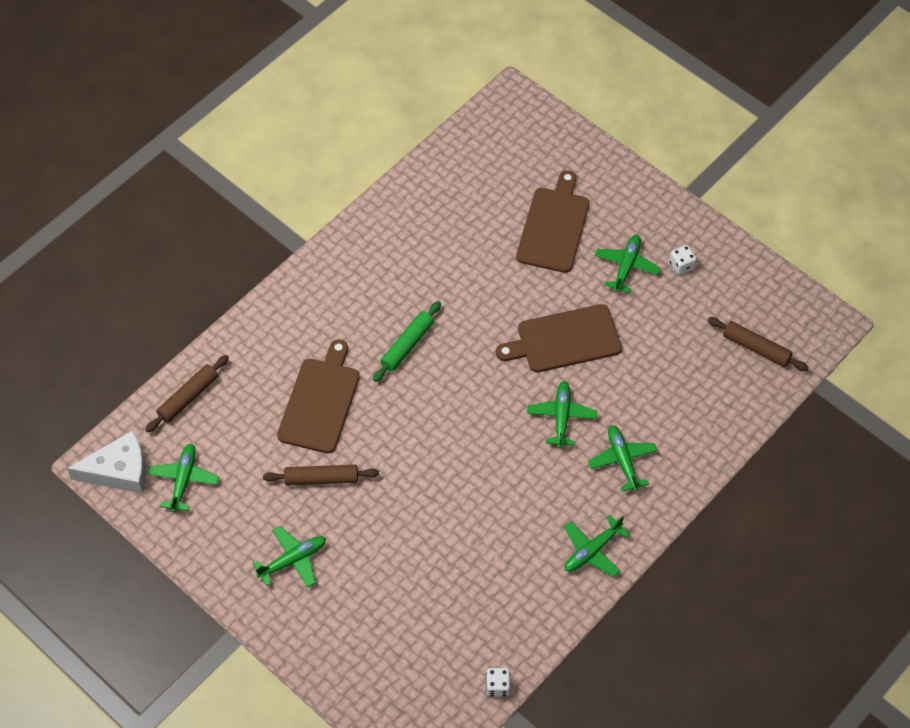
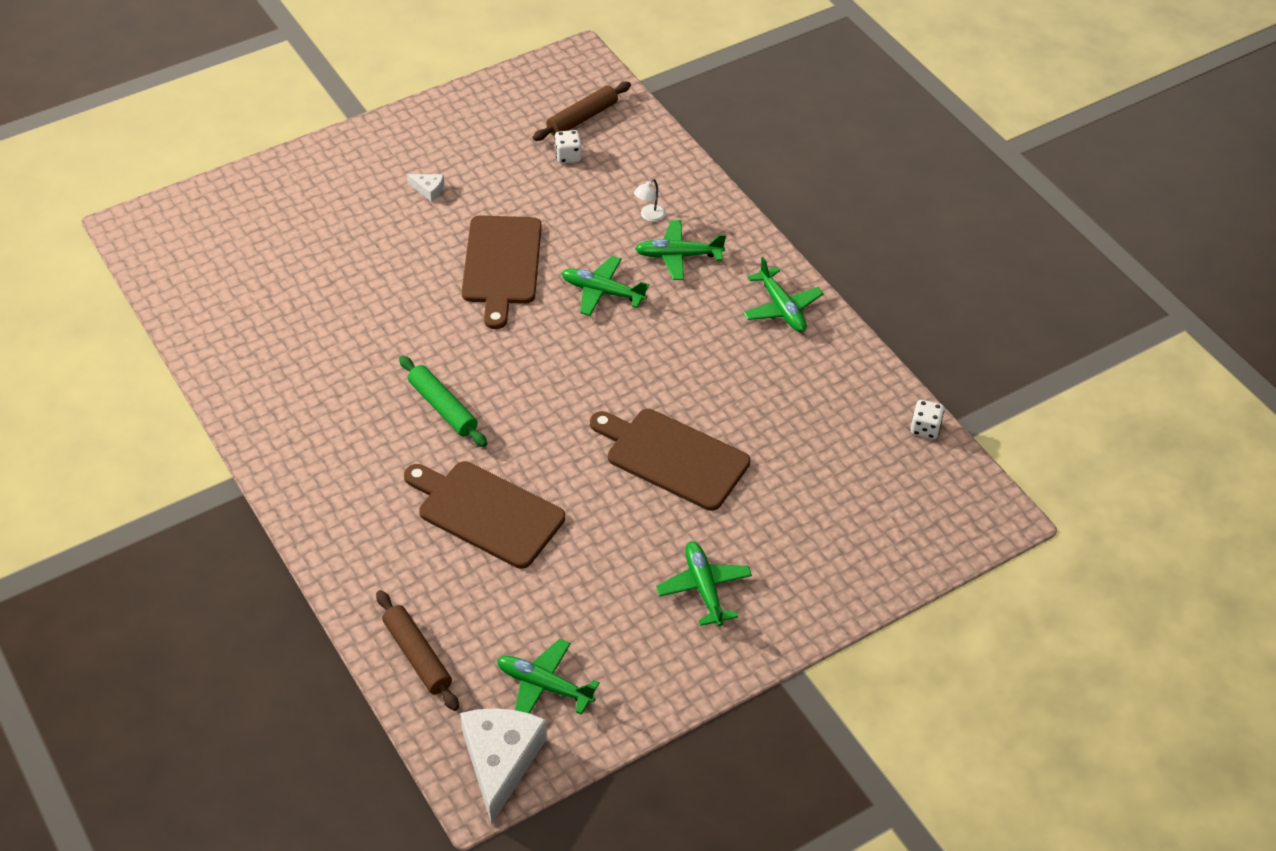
camera: 75 degrees left, 10 degrees down
brown rolling pin [263,465,379,486] -> none
brown cutting board [516,170,589,273] -> brown cutting board moved to [590,409,750,511]
green plane [595,235,661,293] -> white cheese [407,174,444,202]
white dice [669,245,697,275] -> white dice moved to [554,130,582,163]
none -> white lamp [634,179,665,222]

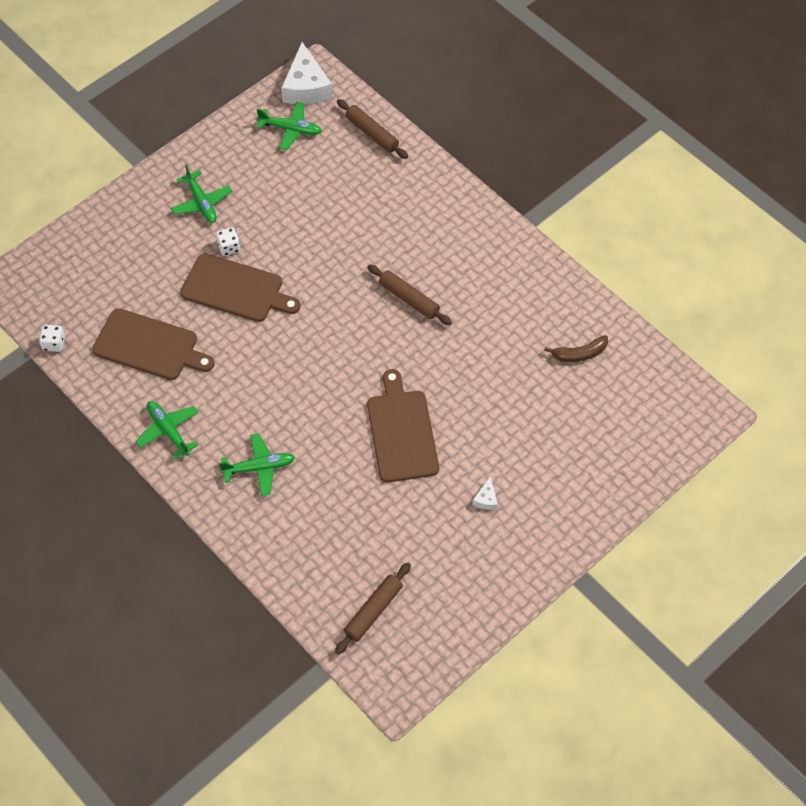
camera: 170 degrees right, 10 degrees up
green rolling pin [399,356,487,447] -> brown rolling pin [367,264,452,325]
brown cutting board [404,461,565,569] -> brown cutting board moved to [92,308,215,380]
white cheese [407,174,444,202] -> white cheese turned 90 degrees counterclockwise [472,477,498,510]
white dice [554,130,582,163] -> white dice moved to [216,227,240,256]
green plane [562,256,649,316] -> none
white lamp [634,179,665,222] -> none
none -> brown banana [544,335,608,362]

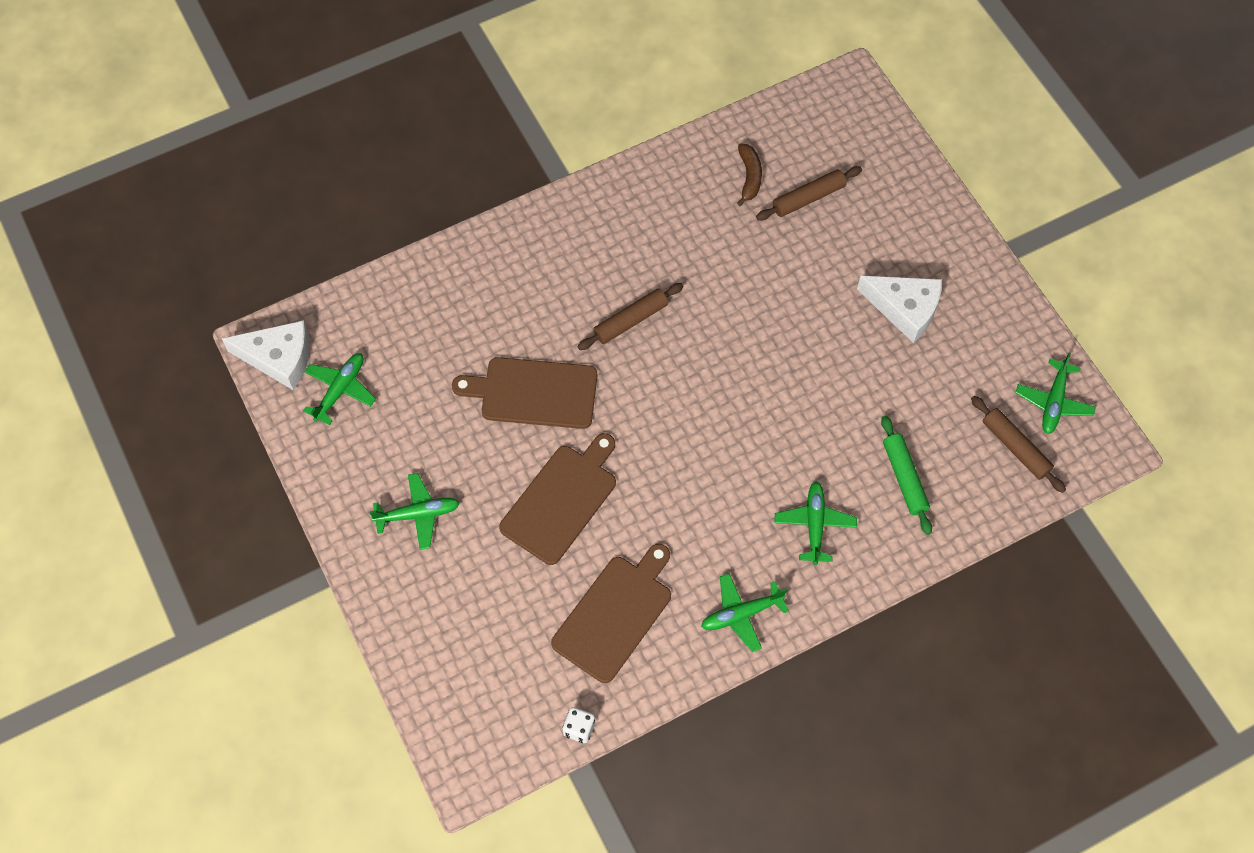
camera: 75 degrees left, 5 degrees up
white dice [216,227,240,256] -> none
brown rolling pin [337,99,408,159] -> brown rolling pin moved to [756,166,862,220]
brown cutting board [367,369,439,482] -> brown cutting board moved to [452,357,597,429]
white cheese [472,477,498,510] -> white cheese [857,276,942,343], size x2.31
none -> green rolling pin [881,415,932,535]
none -> green plane [1016,353,1096,434]

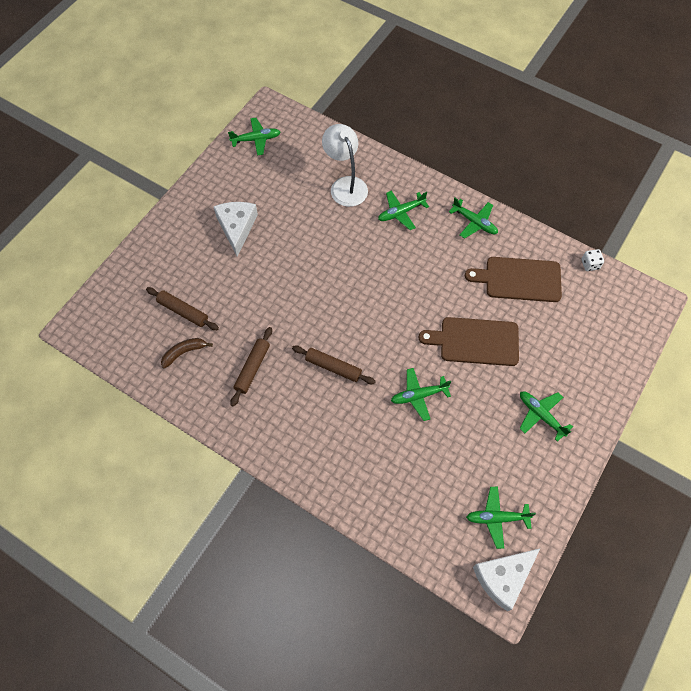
camera: 120 degrees left, 0 degrees up
white cheese [222,320,310,390] -> white cheese turned 105 degrees counterclockwise [473,548,540,611]
brown cutting board [452,357,597,429] -> green plane [391,368,451,421]
green rolling pin [881,415,932,535] -> white lamp [322,124,368,207]
brown rolling pin [971,396,1066,493] -> brown rolling pin moved to [230,327,272,407]

